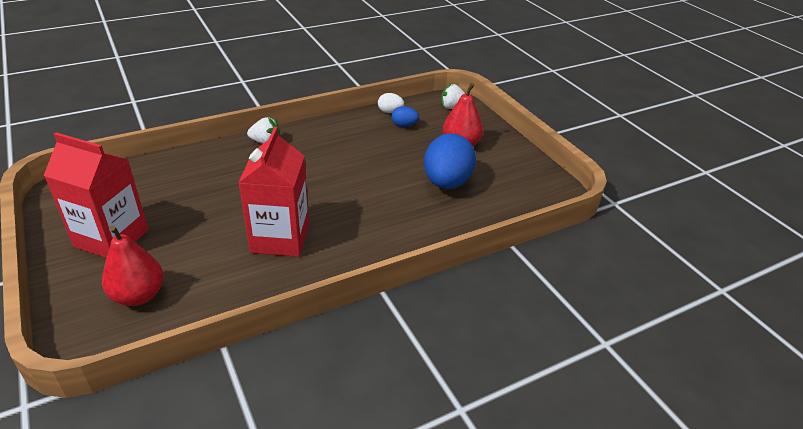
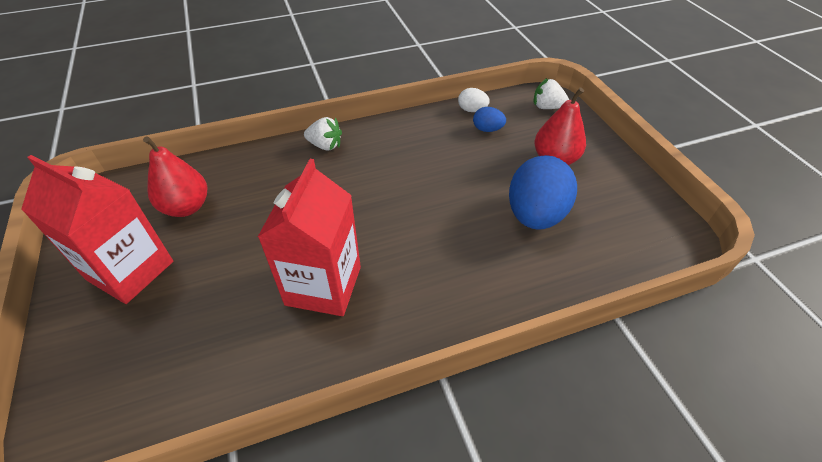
camera: 10 degrees right, 10 degrees up
red pear [102,225,164,306] -> red pear moved to [143,136,207,217]

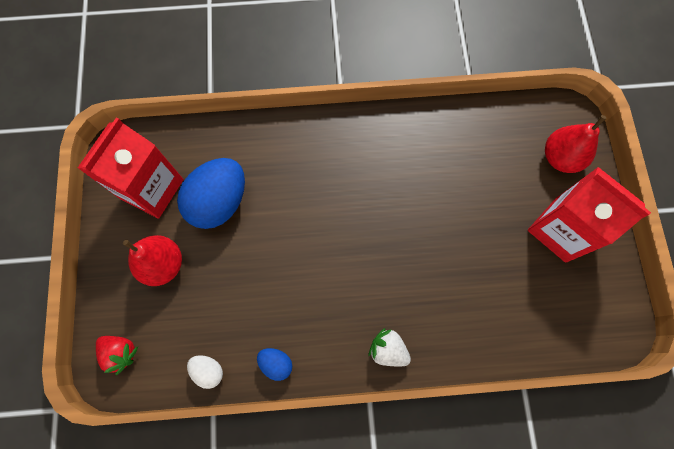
camera: 165 degrees left, 25 degrees up
red pear [143,136,207,217] -> red pear moved to [545,115,606,173]
red carton [258,159,361,316] -> red carton moved to [78,117,184,219]
blue egg [473,107,506,132] -> blue egg moved to [257,348,292,381]
white strawberry [533,78,569,109] -> red strawberry [96,336,138,375]

